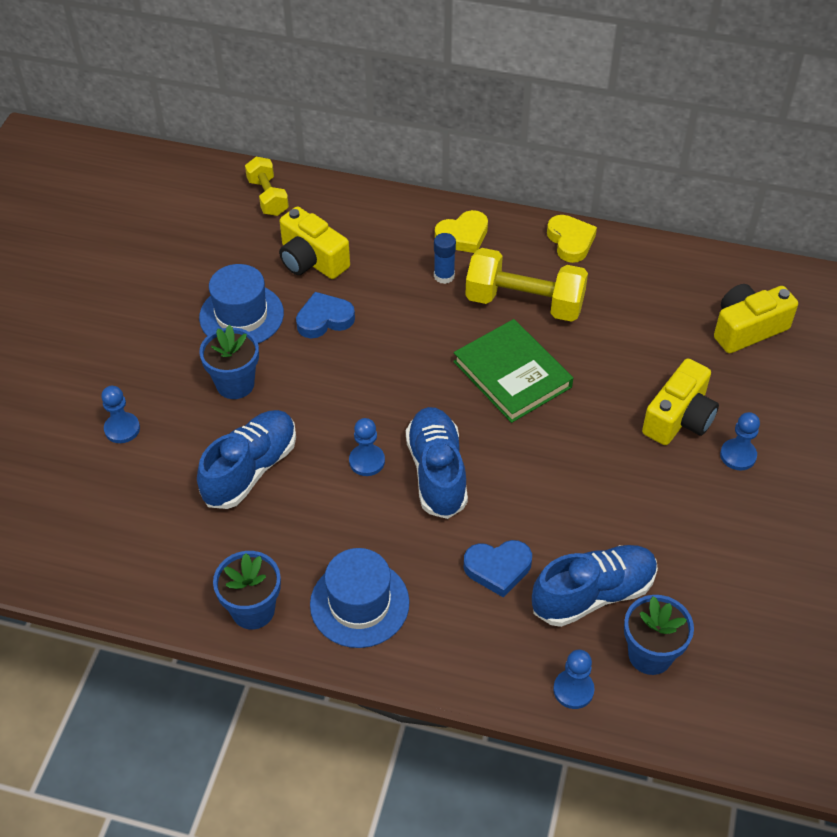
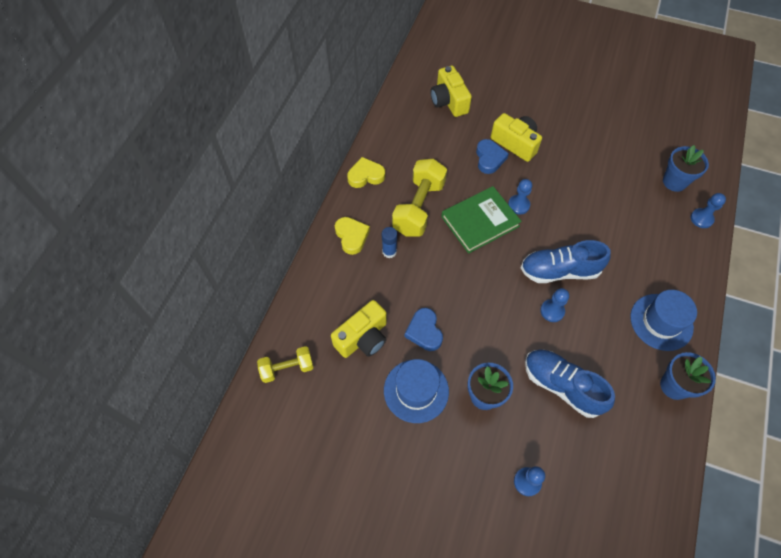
camera: 85 degrees left, 10 degrees up
blue heart [464,540,532,597] -> blue heart moved to [476,139,509,174]
blue shoe [532,545,658,627] -> none
blue pawn [720,412,760,470] -> blue pawn moved to [508,179,532,214]

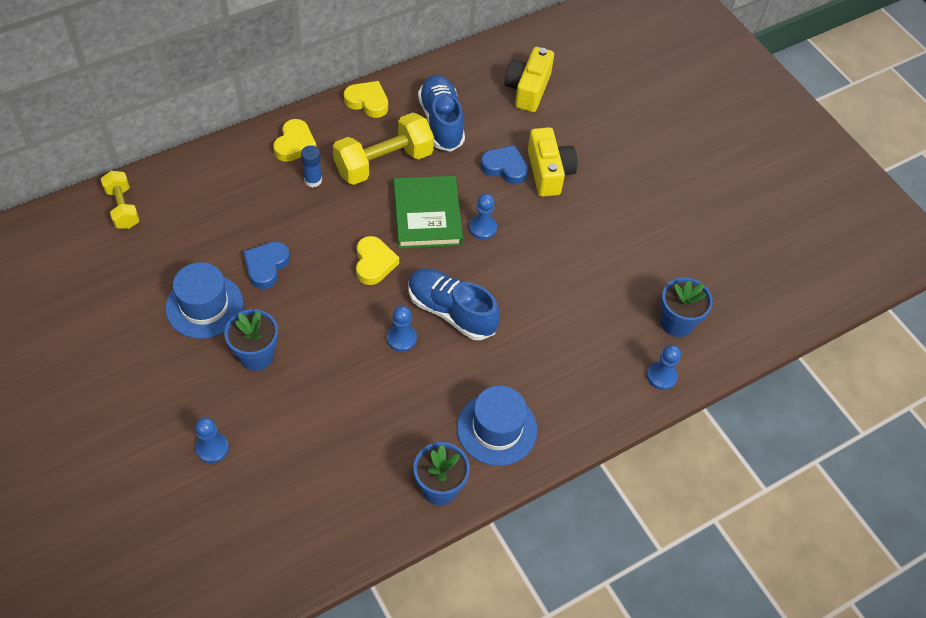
camera: 35 degrees right, 5 degrees down
yellow dumbbell [257,346,314,383] -> yellow dumbbell turned 45 degrees clockwise [101,171,140,229]
yellow camera [331,300,387,358] -> none
green book [441,186,522,254] -> green book turned 75 degrees clockwise [394,176,463,249]
blue heart [476,139,509,174] -> blue heart turned 105 degrees counterclockwise [480,145,528,184]
blue shoe [525,349,615,418] -> blue shoe moved to [418,75,465,152]
none -> yellow heart [356,236,399,285]

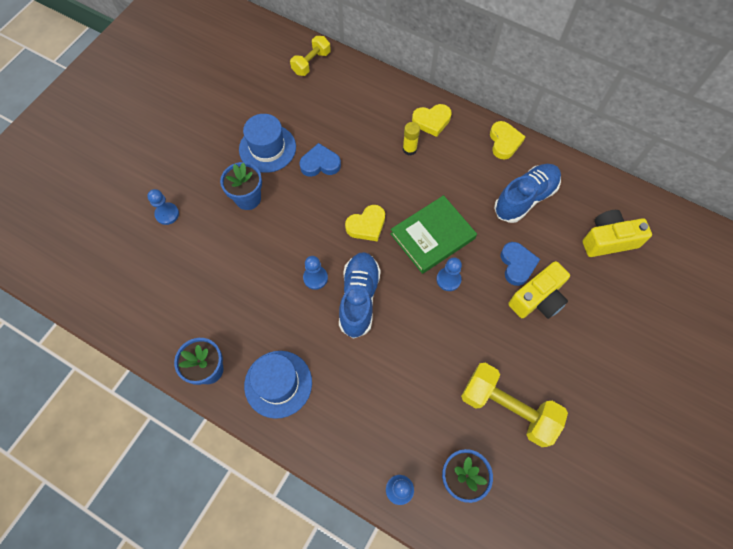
camera: 65 degrees right, 10 degrees up
blue glue stick [301,145,322,187] -> yellow glue stick [403,122,420,156]
yellow dumbbell [333,113,434,185] -> yellow dumbbell moved to [461,363,568,447]

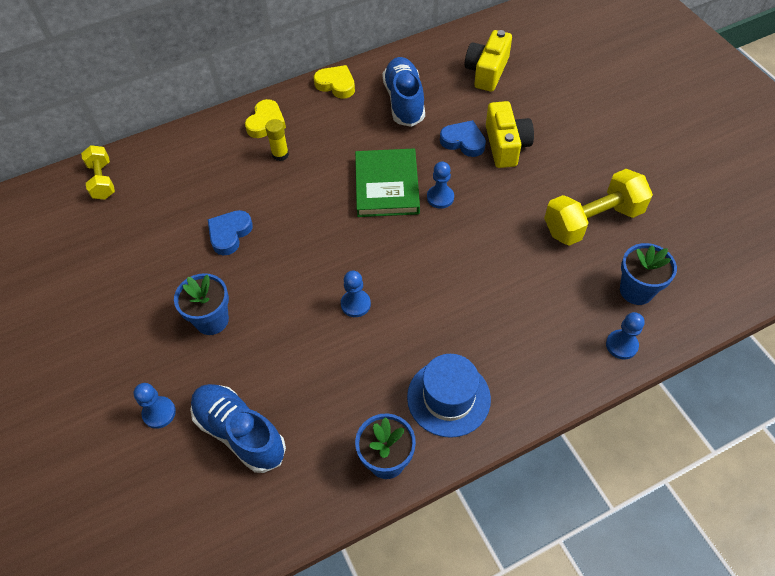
camera: 55 degrees left, 10 degrees down
blue hat [239,114,296,173] -> none
blue shoe [339,252,381,339] -> blue shoe moved to [190,384,286,473]
yellow heart [345,205,385,241] -> none

